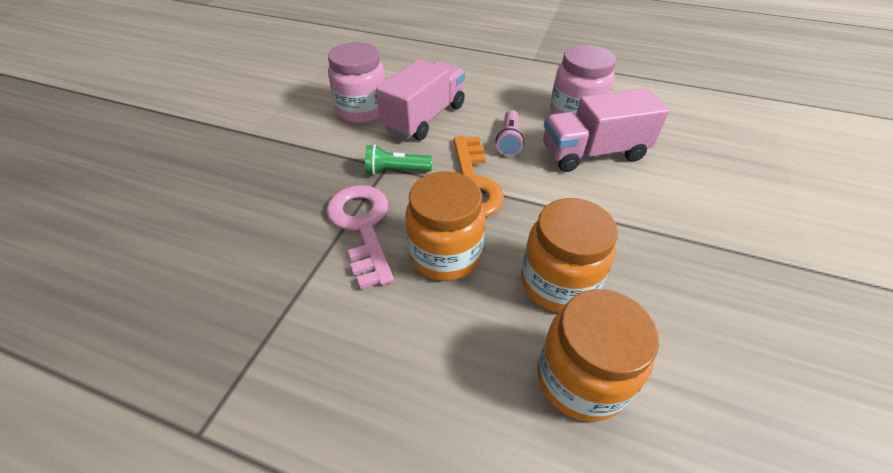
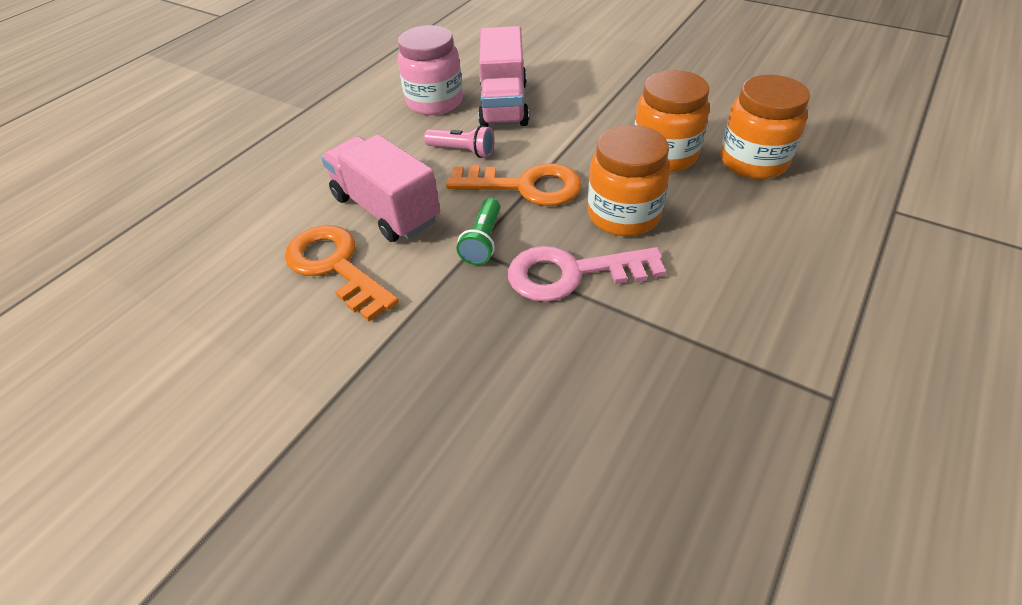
camera: 75 degrees left, 0 degrees up
pink jar [328,42,386,123] -> orange key [285,225,399,321]

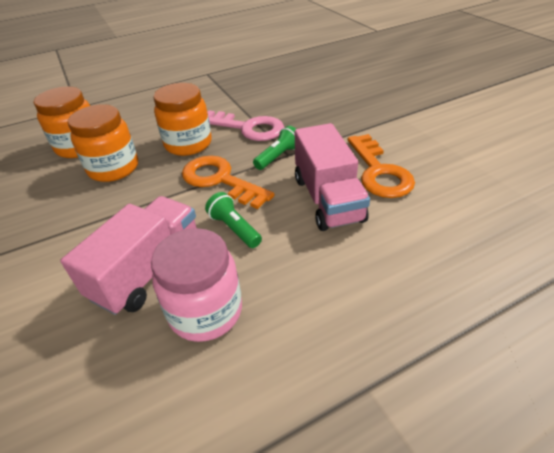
camera: 150 degrees left, 5 degrees down
pink flashlight [424,125,495,158] -> green flashlight [205,192,262,248]

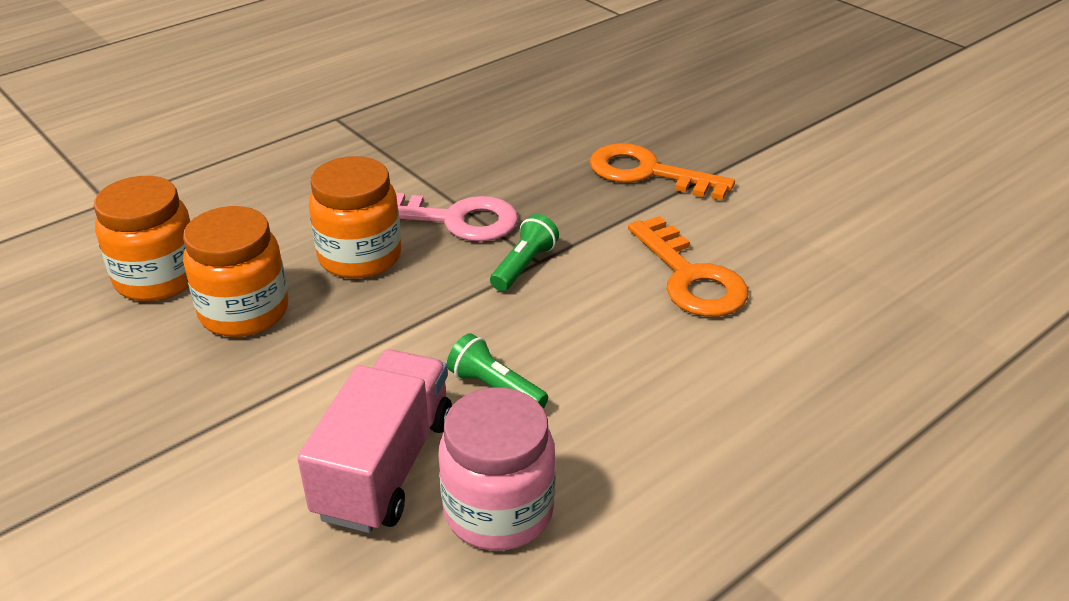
camera: 15 degrees left, 5 degrees down
orange key [182,156,274,209] -> orange key moved to [590,143,735,201]
pink truck [295,123,370,231] -> none

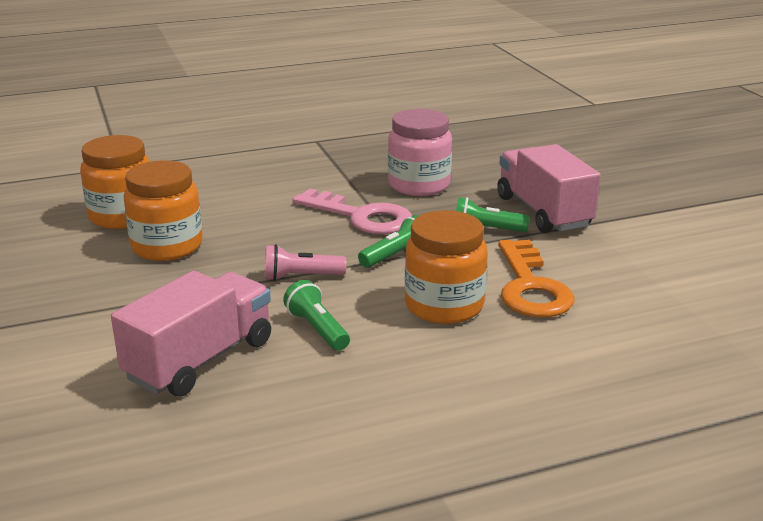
camera: 20 degrees right, 10 degrees down
orange jar [309,156,401,279] -> orange jar moved to [405,210,487,324]
pink jar [438,387,556,551] -> pink jar moved to [388,109,452,196]
orange key [590,143,735,201] -> pink truck [497,144,601,233]
none -> pink flashlight [265,244,346,281]
none -> green flashlight [456,197,530,232]

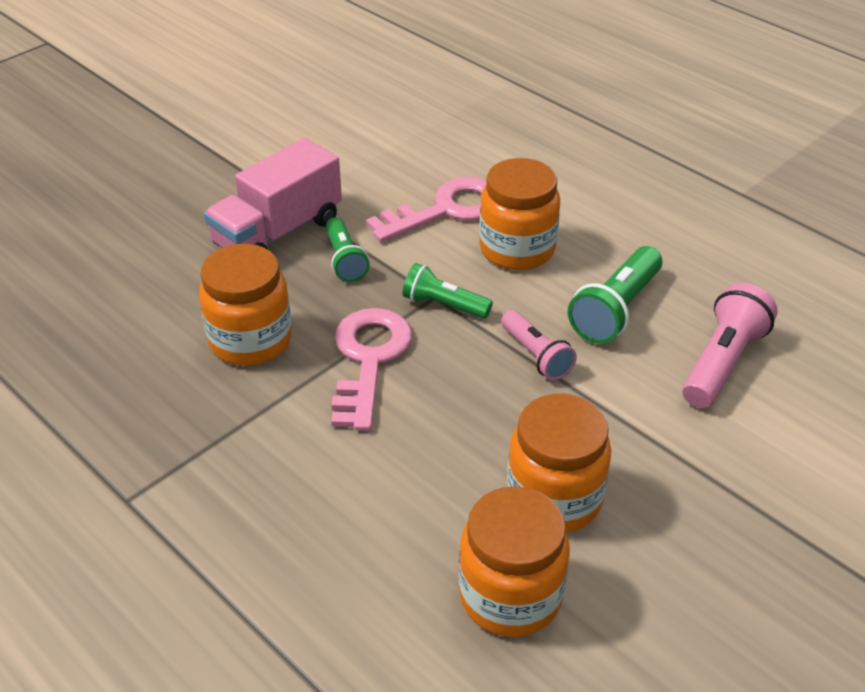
camera: 115 degrees left, 15 degrees up
pink truck [111,270,271,397] -> pink flashlight [682,283,778,408]
green flashlight [283,280,350,351] -> green flashlight [568,246,662,344], size x1.51
pink jar [388,109,452,196] -> orange jar [199,244,292,366]
orange key [498,240,574,317] -> pink key [366,177,487,242]

